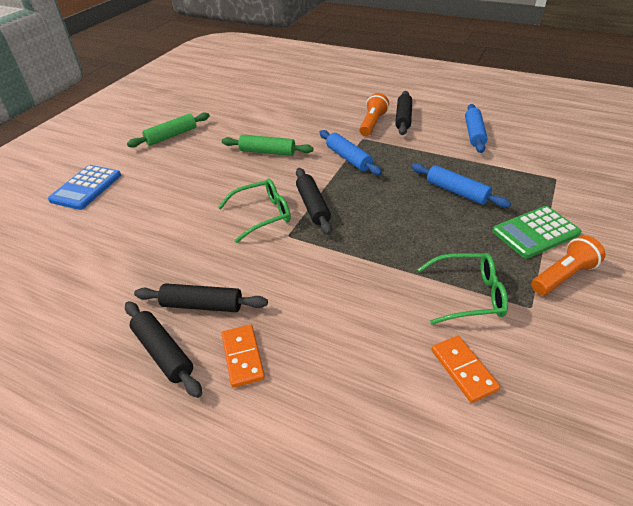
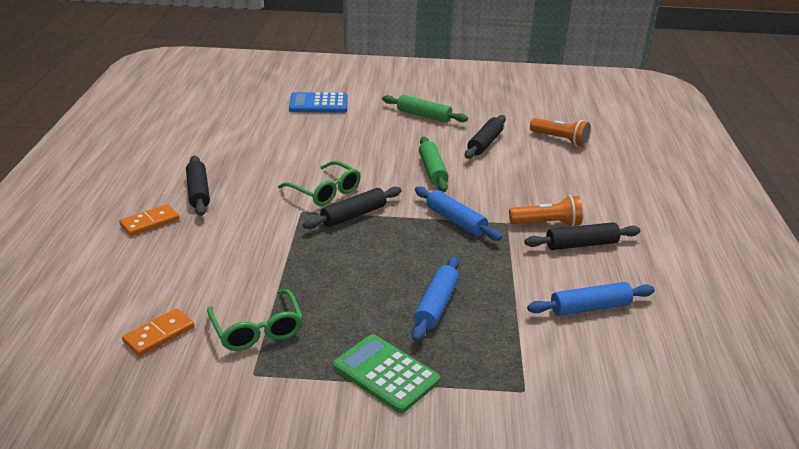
camera: 65 degrees right, 10 degrees down
black rolling pin [125,301,202,398] -> black rolling pin moved to [465,115,506,159]
blue rolling pin [320,130,382,175] -> blue rolling pin turned 75 degrees counterclockwise [415,187,502,241]
orange flashlight [531,235,605,295] -> orange flashlight moved to [530,118,591,147]

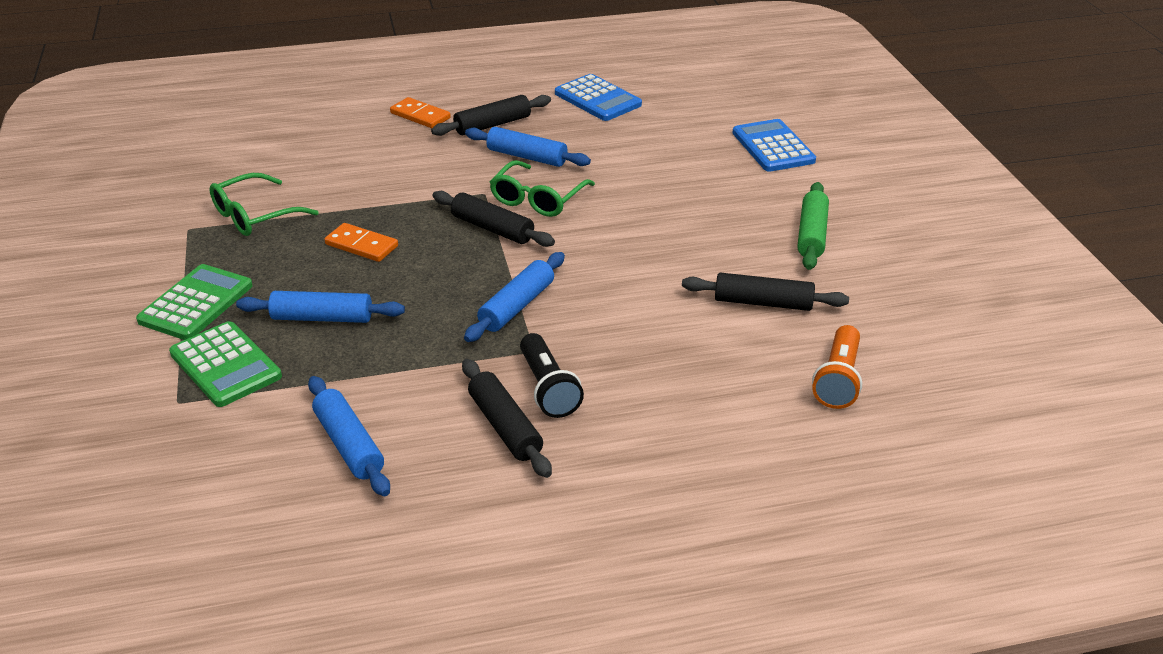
camera: 75 degrees right, 5 degrees up
orange domino [122,308,195,356] -> orange domino moved to [324,223,398,262]
green rolling pin [419,137,449,192] -> none
orange flashlight [509,195,583,227] -> black flashlight [520,333,584,418]
none -> green calculator [169,321,282,407]
none -> blue rolling pin [465,127,591,167]
none -> blue calculator [555,74,642,121]

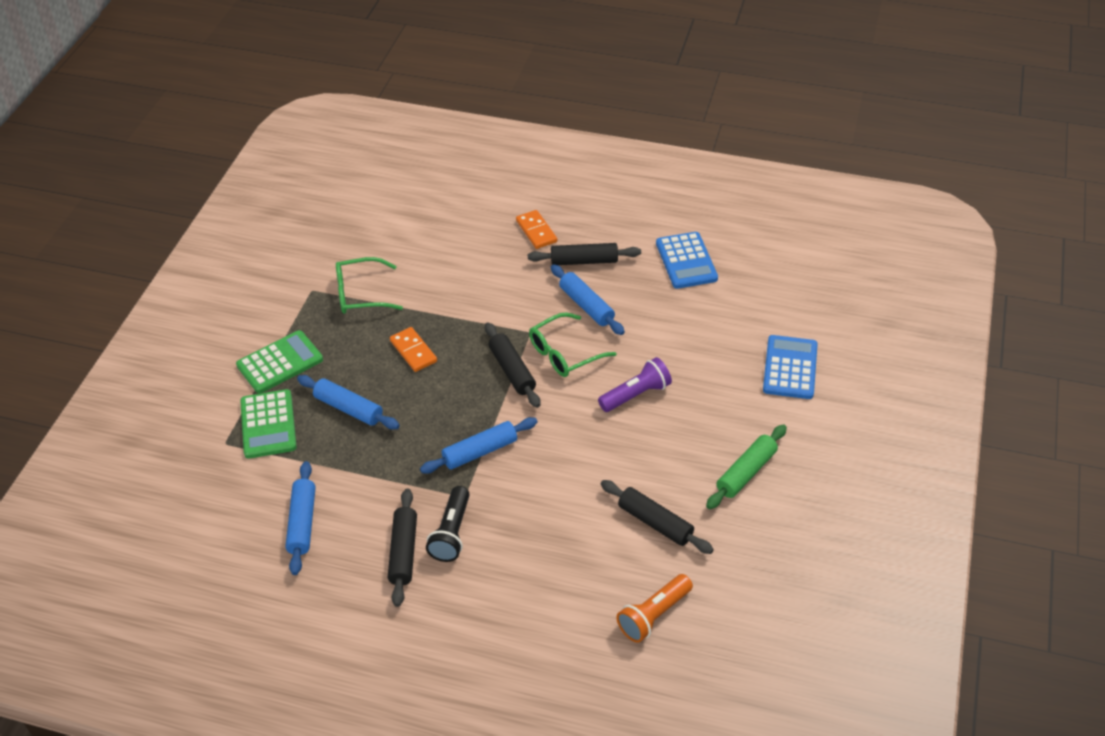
camera: 30 degrees right, 10 degrees up
none -> purple flashlight [598,357,672,412]

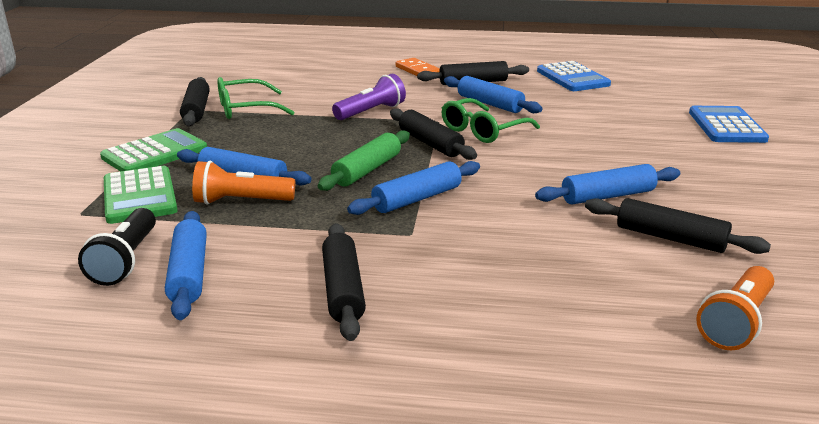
camera: 10 degrees left, 20 degrees down
orange domino [390,327,437,372] -> none
black flashlight [426,486,470,562] -> black flashlight moved to [78,208,156,286]
purple flashlight [598,357,672,412] -> purple flashlight moved to [332,74,406,120]
green rolling pin [706,424,787,509] -> green rolling pin moved to [318,130,410,191]
none -> black rolling pin [180,77,210,126]
none -> orange flashlight [192,160,295,205]
none -> blue rolling pin [535,164,680,204]

